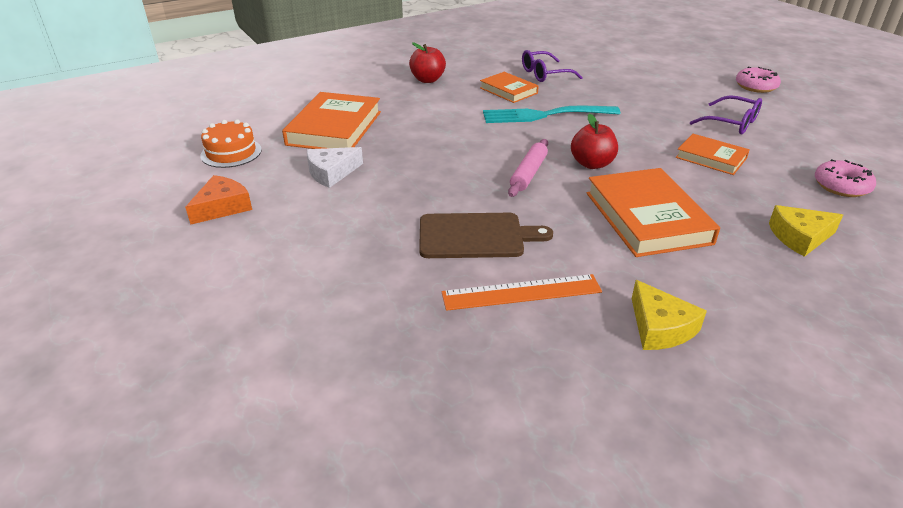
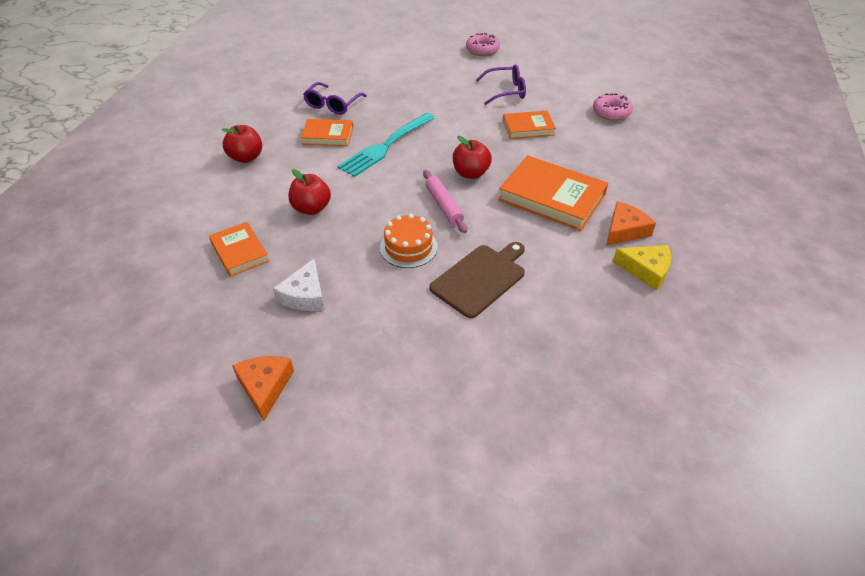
camera: 45 degrees left, 10 degrees up
orange cake [200,119,262,168] -> orange cake moved to [380,214,438,268]
orange book [282,92,381,149] -> orange book [209,222,269,277], size x0.58
orange ruler [442,274,602,311] -> none
yellow cheese [769,205,843,257] -> none
none -> red apple [289,169,331,215]
none -> orange cheese [606,201,656,246]

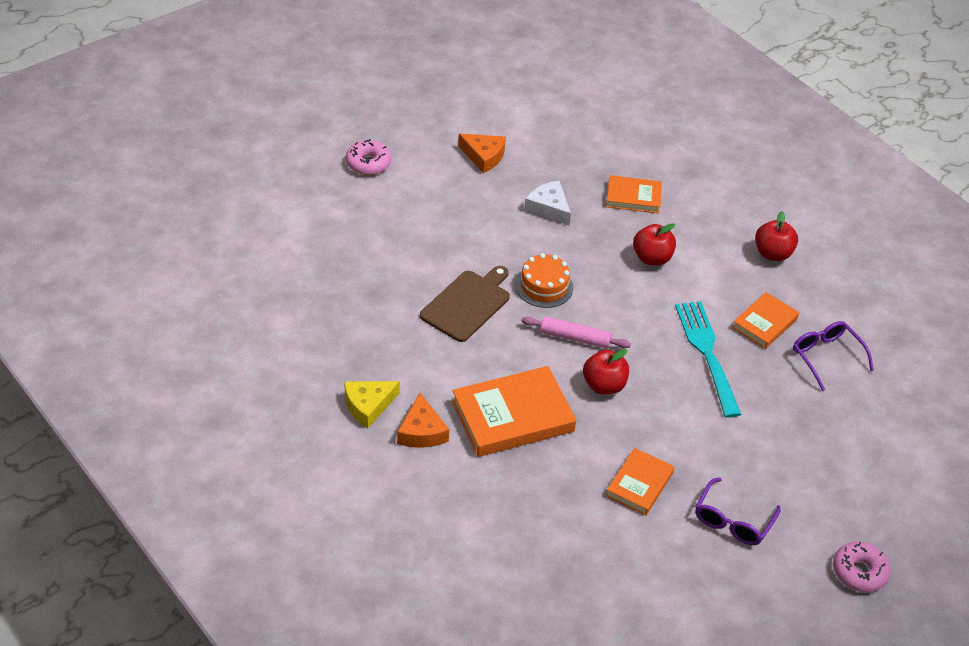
camera: 125 degrees right, 0 degrees up
brown cutting board [429,242,525,318] -> brown cutting board turned 135 degrees counterclockwise [420,266,510,342]
pink donut [593,93,633,121] -> pink donut moved to [346,139,392,175]

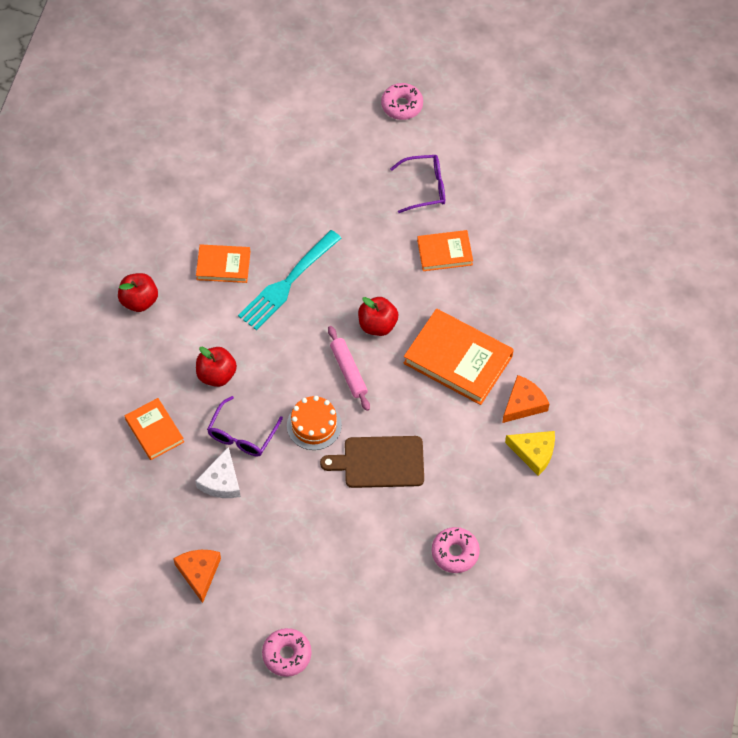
camera: 125 degrees left, 15 degrees up
purple glasses [793,321,874,391] -> purple glasses moved to [207,396,283,456]
none -> pink donut [432,527,480,573]

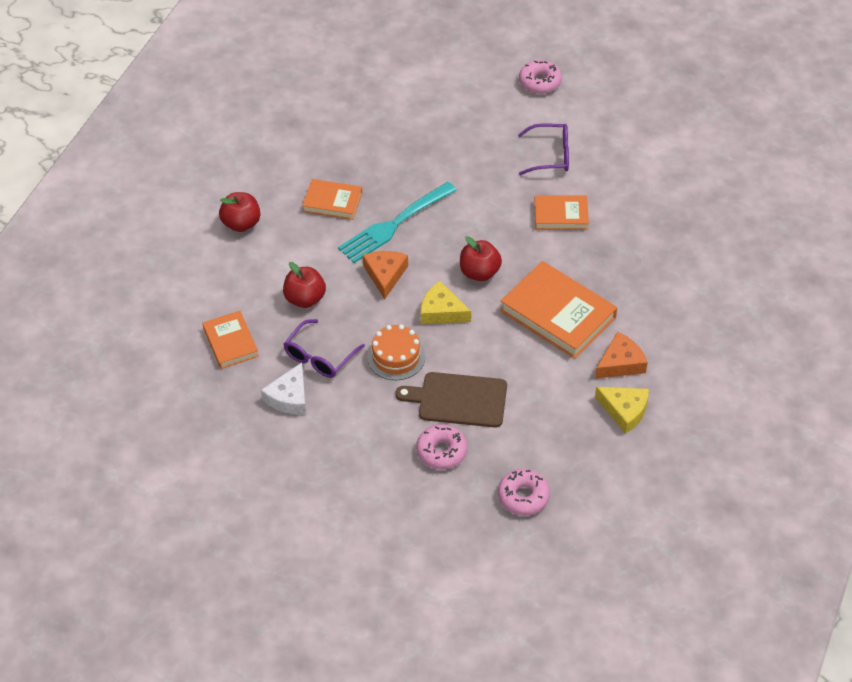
camera: 10 degrees right, 10 degrees down
orange cheese [173,550,221,603] -> orange cheese moved to [362,251,408,299]
pink donut [262,628,312,677] -> pink donut moved to [416,424,467,469]
pink rolling pin [328,326,370,411] -> yellow cheese [421,281,471,324]

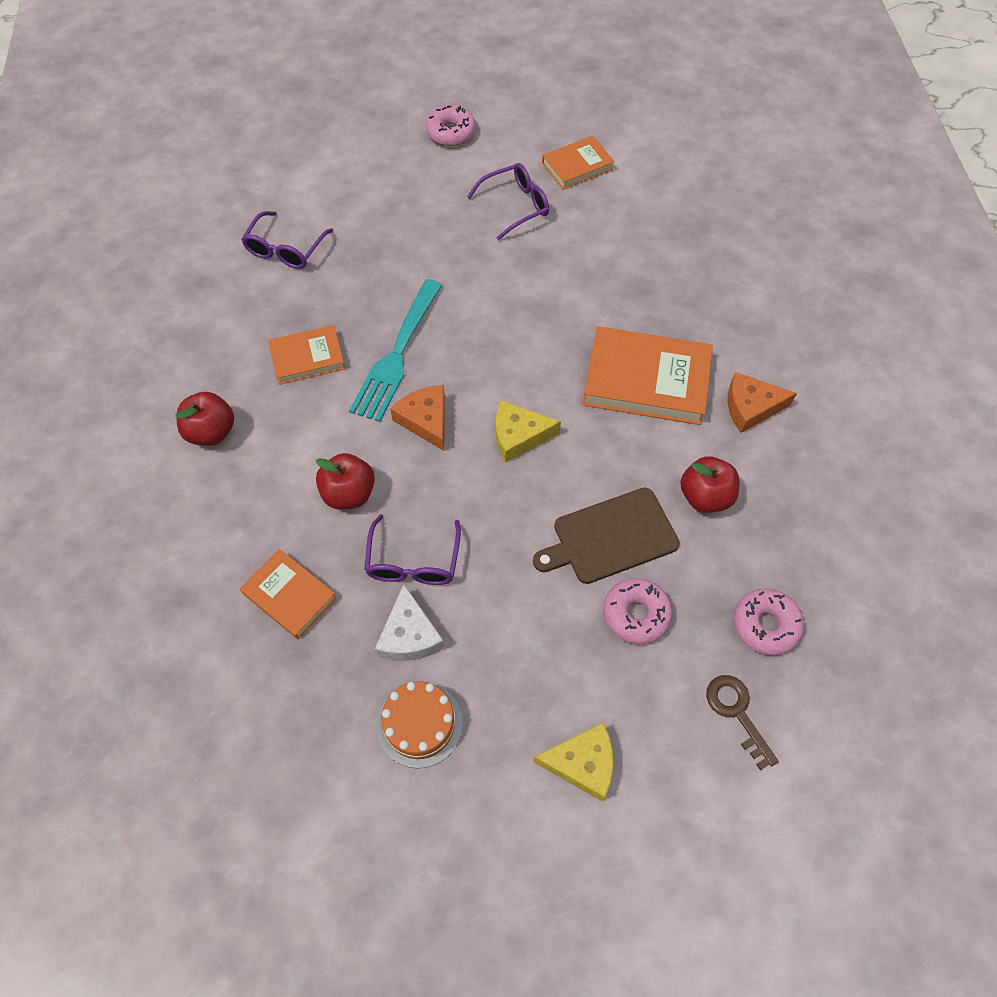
camera: 30 degrees left, 10 degrees up
orange cake [367,324,425,380] -> orange cake moved to [377,681,463,768]
red apple [460,236,502,281] -> red apple moved to [680,456,739,513]
orange book [534,195,589,230] -> orange book moved to [542,136,615,190]
orange cheese [595,332,648,379] -> orange cheese turned 120 degrees counterclockwise [728,372,797,433]
yellow cheese [595,387,649,434] -> yellow cheese moved to [533,722,613,801]
none -> purple glasses [241,211,333,269]
none -> brown key [706,675,779,770]

